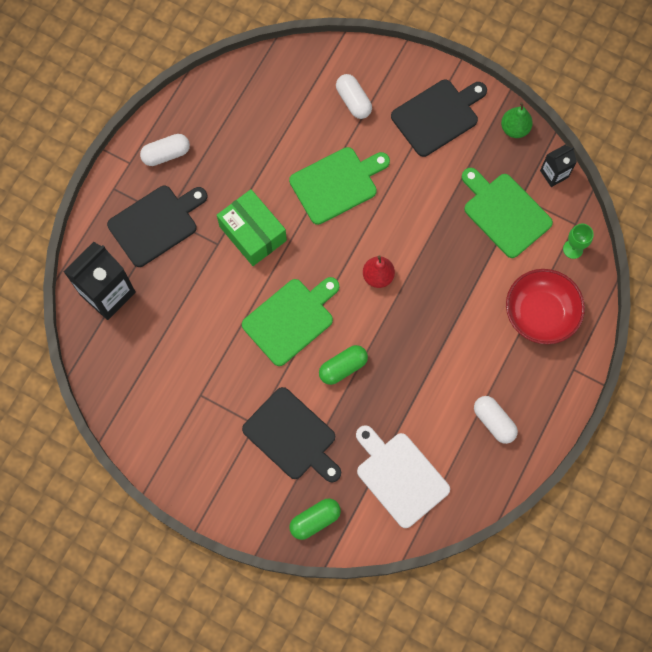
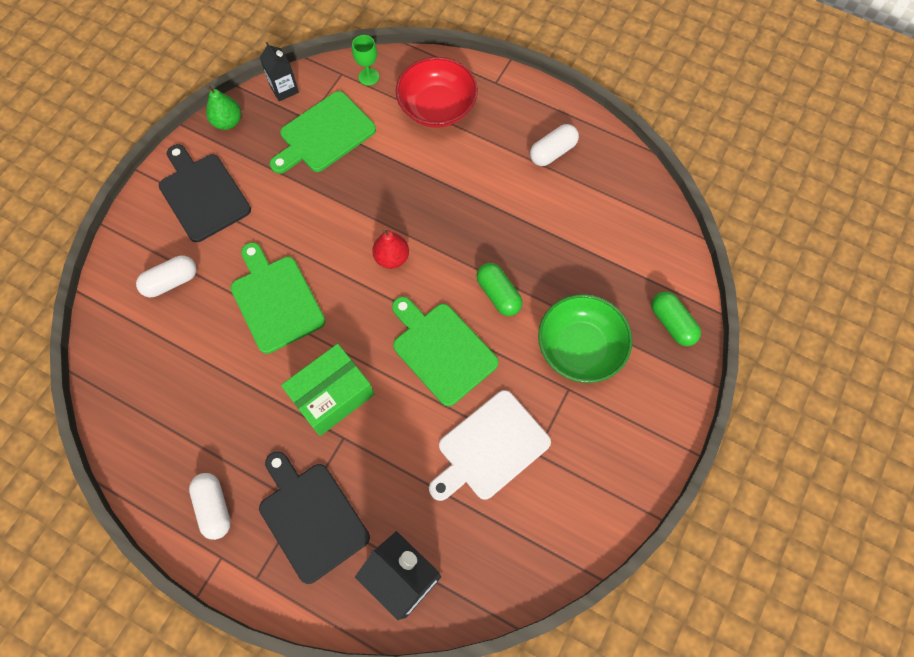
camera: 90 degrees left, 5 degrees down
black cutting board [242,387,341,482] -> green bowl [538,294,632,383]
white cutting board [356,425,450,528] -> white cutting board moved to [429,390,551,501]

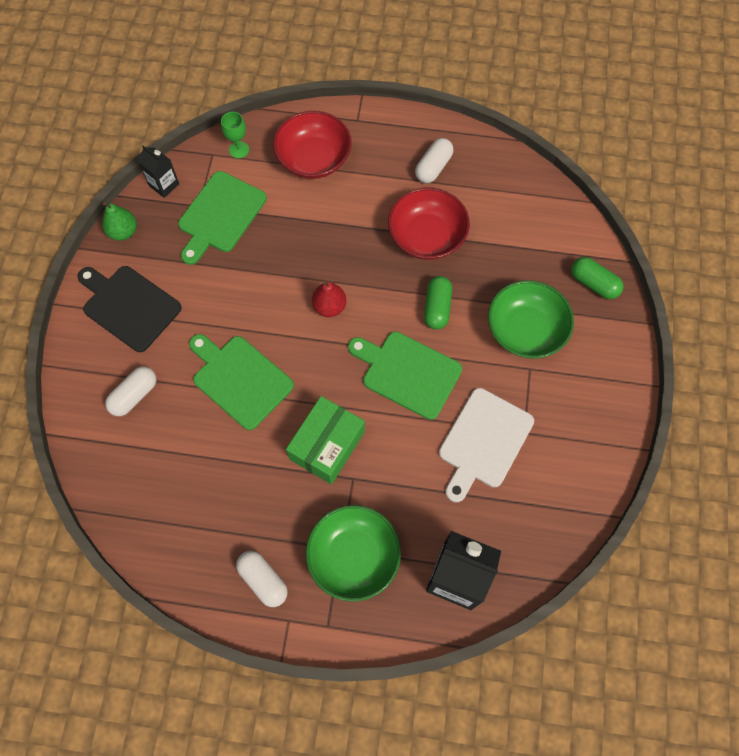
camera: 20 degrees left, 0 degrees up
black cutting board [259,451,370,584] -> green bowl [306,505,401,602]
green capsule [477,263,522,316] -> green capsule turned 60 degrees clockwise [424,276,452,330]
none -> red bowl [388,187,470,260]

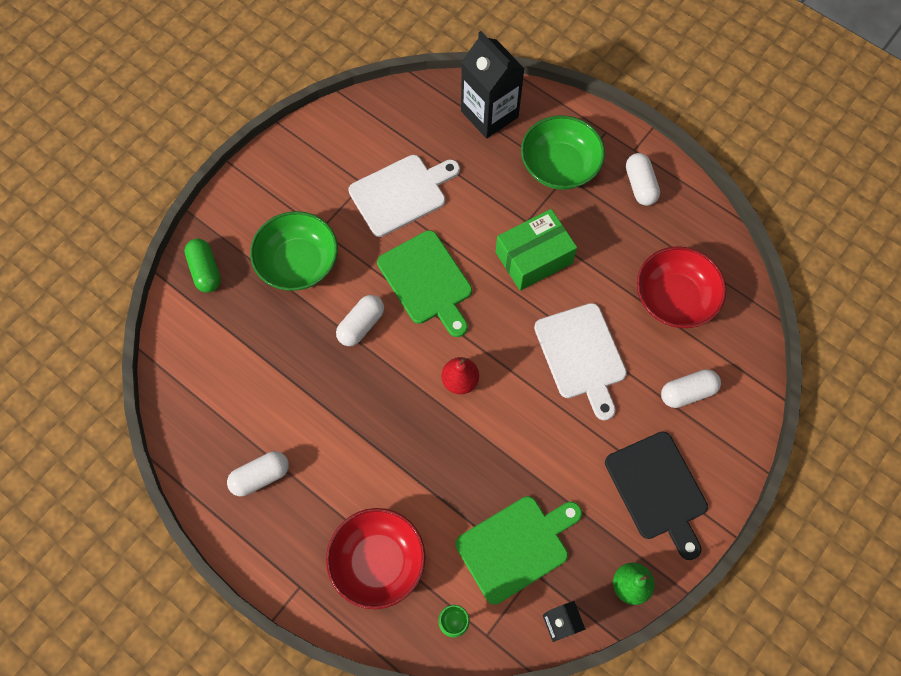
camera: 150 degrees left, 0 degrees up
green cutting board [189,334,294,430] -> white cutting board [534,303,627,420]
red bowl [388,187,470,260] -> red bowl moved to [637,246,726,328]
green capsule [424,276,452,330] -> white capsule [336,295,384,346]

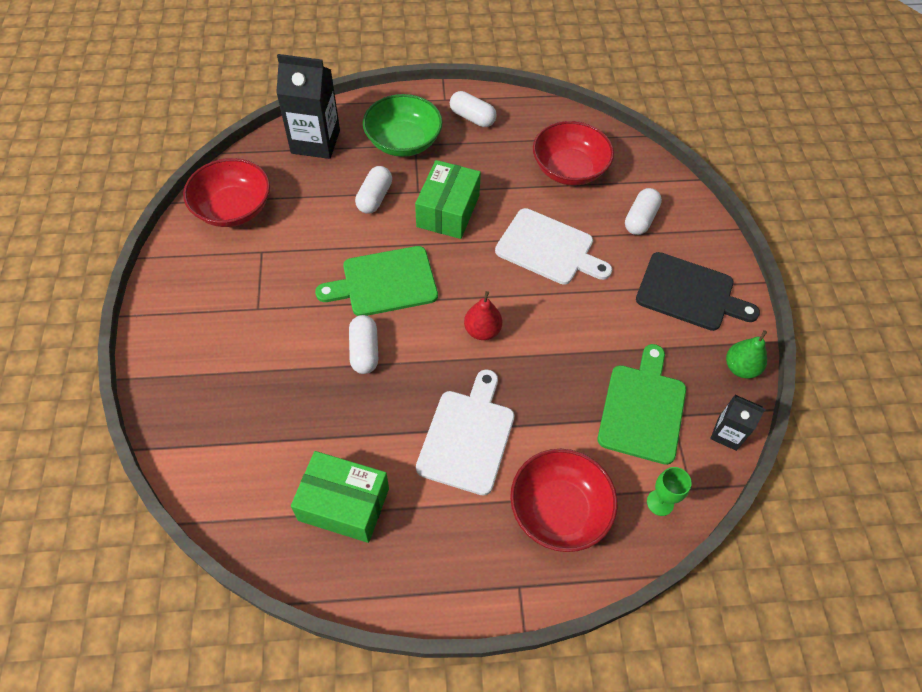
camera: 45 degrees left, 10 degrees down
green capsule [184,239,221,293] -> none
white capsule [227,451,289,496] -> white capsule moved to [355,166,392,214]
green bowl [250,211,338,291] -> none
white cutting board [349,155,460,237] -> white cutting board moved to [416,369,514,496]
green cutting board [377,230,472,337] -> green cutting board turned 150 degrees clockwise [315,246,438,316]
none -> red bowl [183,158,270,227]
none -> green box [291,451,389,543]

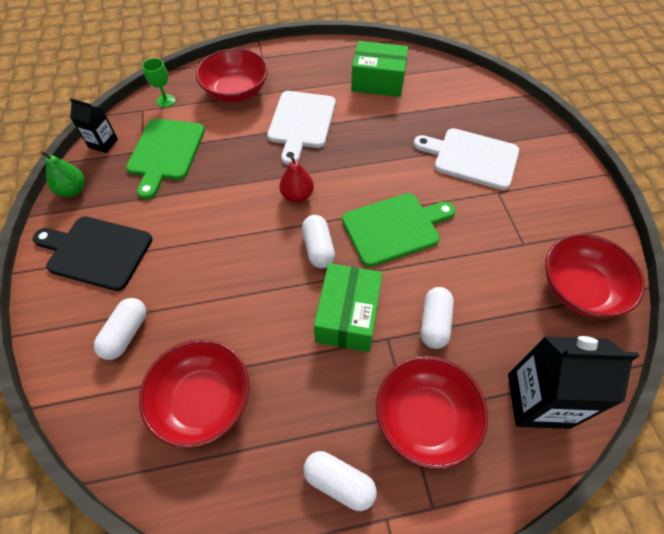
camera: 175 degrees right, 0 degrees up
white capsule [349,315,378,374] -> white capsule moved to [302,215,335,269]
green bowl [363,94,443,157] -> red bowl [376,356,488,469]
white cutting board [495,208,612,285] -> white cutting board moved to [413,128,519,190]

